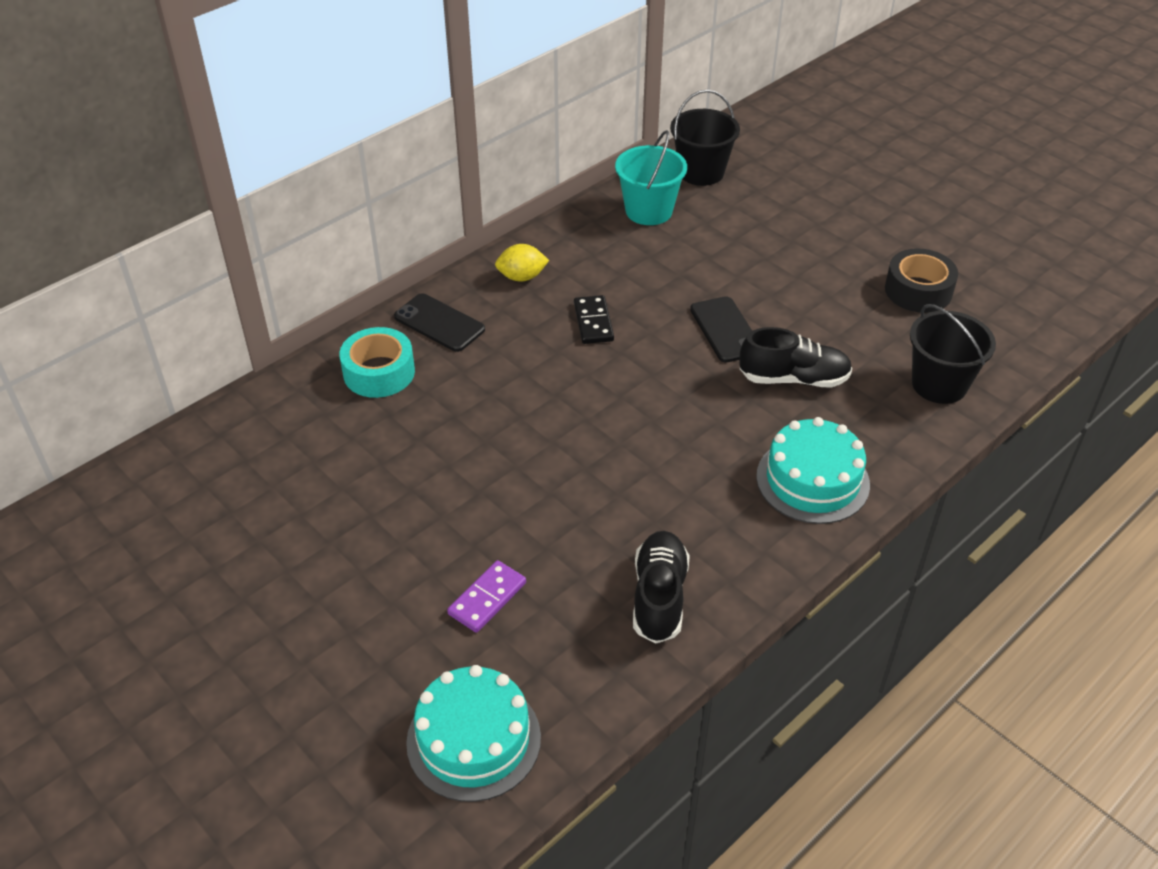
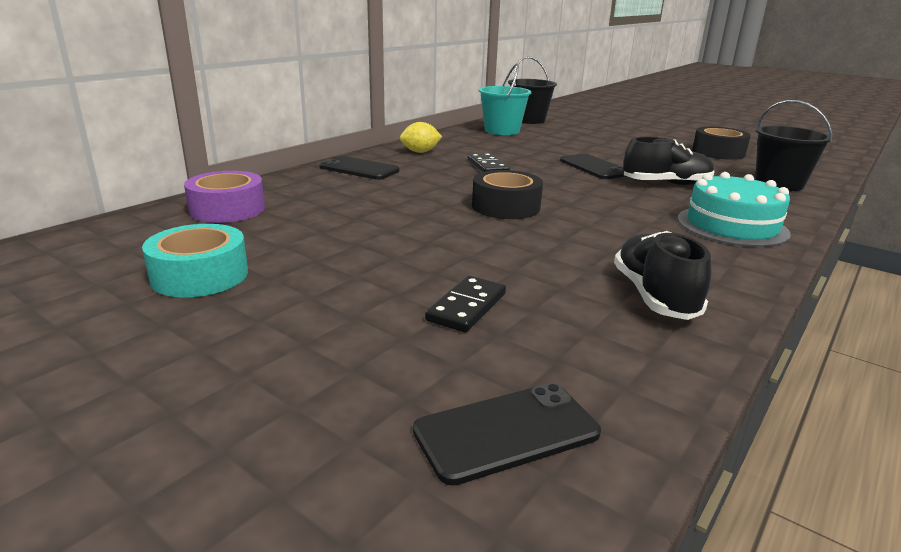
camera: 10 degrees left, 20 degrees down
turquoise tape [339,327,415,398] -> turquoise tape moved to [142,224,248,298]
turquoise cake [406,665,541,802] -> black phone [413,383,601,486]
purple domino [447,560,526,633] -> black domino [425,275,506,332]
none -> purple tape [184,171,265,223]
none -> black tape [472,170,543,219]

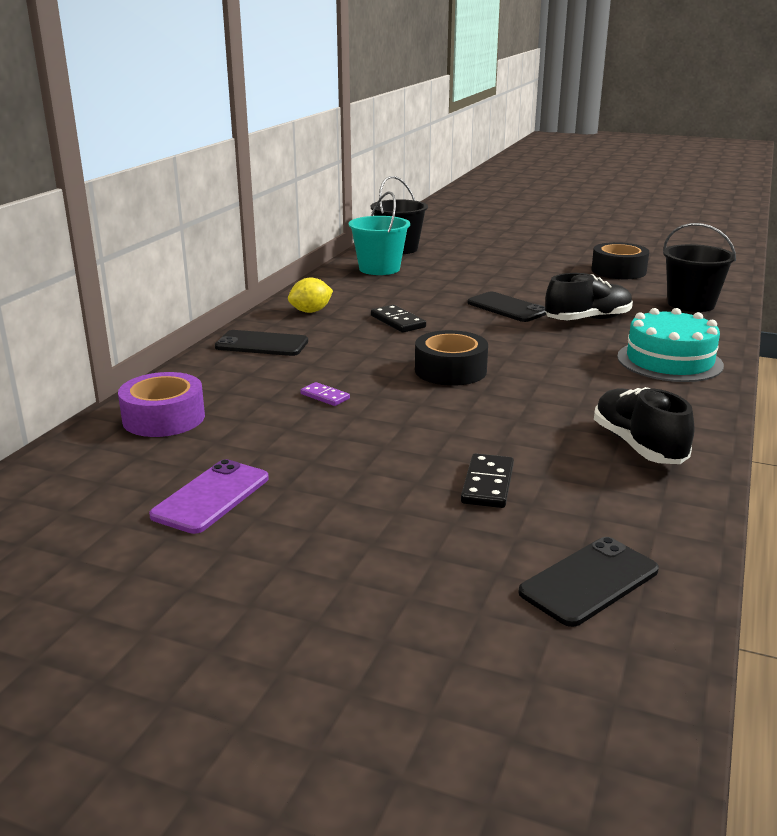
camera: 15 degrees left, 0 degrees up
turquoise tape [142,224,248,298] -> purple phone [149,459,269,534]
none -> purple domino [300,382,350,406]

